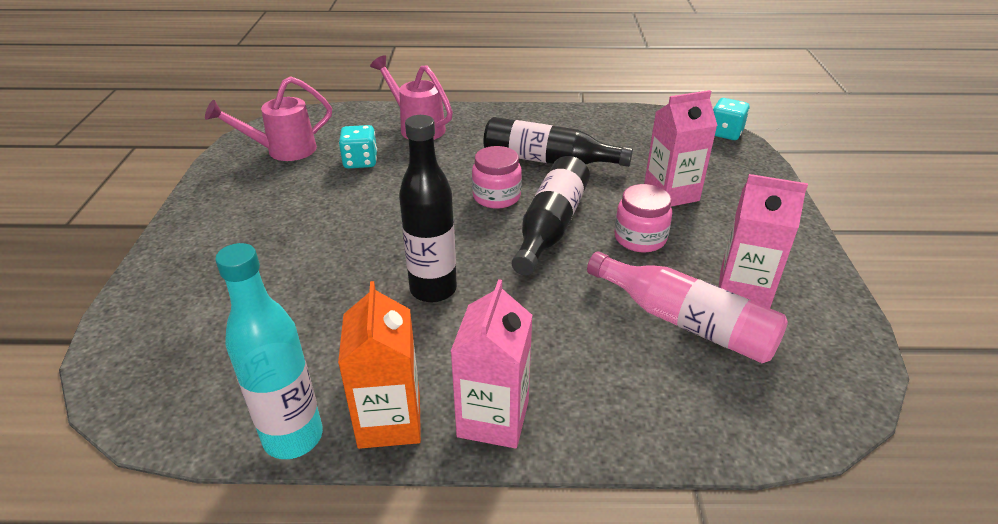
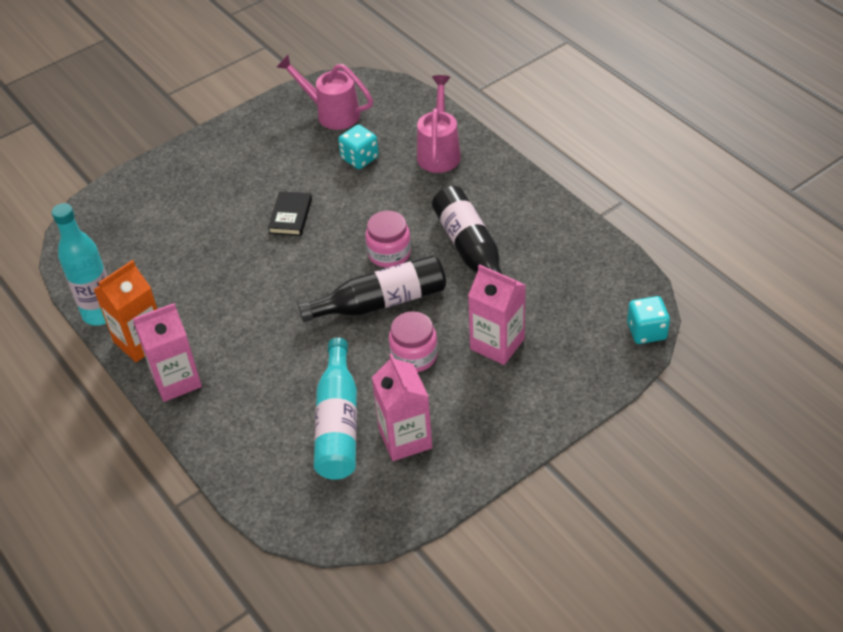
camera: 55 degrees right, 10 degrees up
black bottle [399,115,457,302] -> none
pink bottle [587,251,788,363] -> turquoise bottle [314,338,357,480]
none -> black book [268,191,312,236]

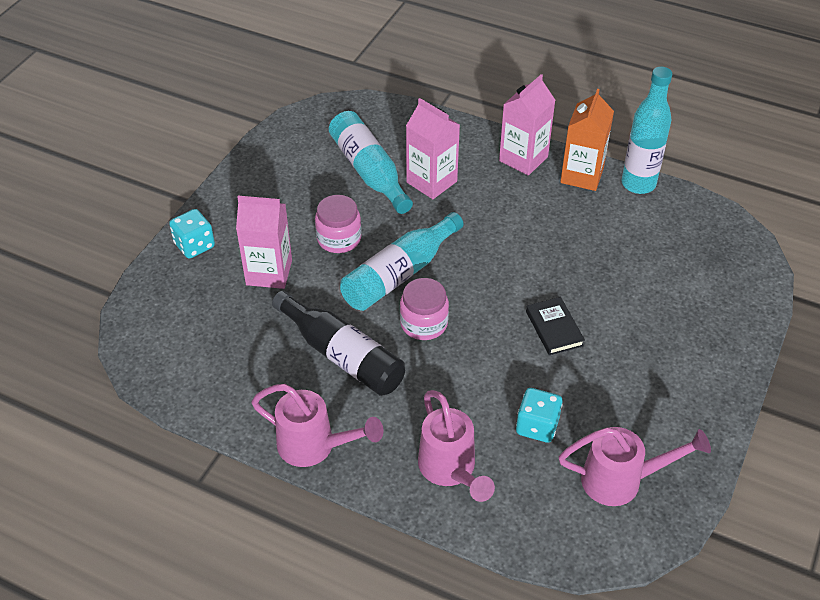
camera: 150 degrees right, 0 degrees up
black bottle [298,255,446,322] -> turquoise bottle [340,212,463,311]
pink carton [372,353,432,461] -> pink carton moved to [406,98,460,199]
turquoise dice [627,296,670,344] -> turquoise dice moved to [169,209,215,259]
none -> pink watering can [251,384,384,467]

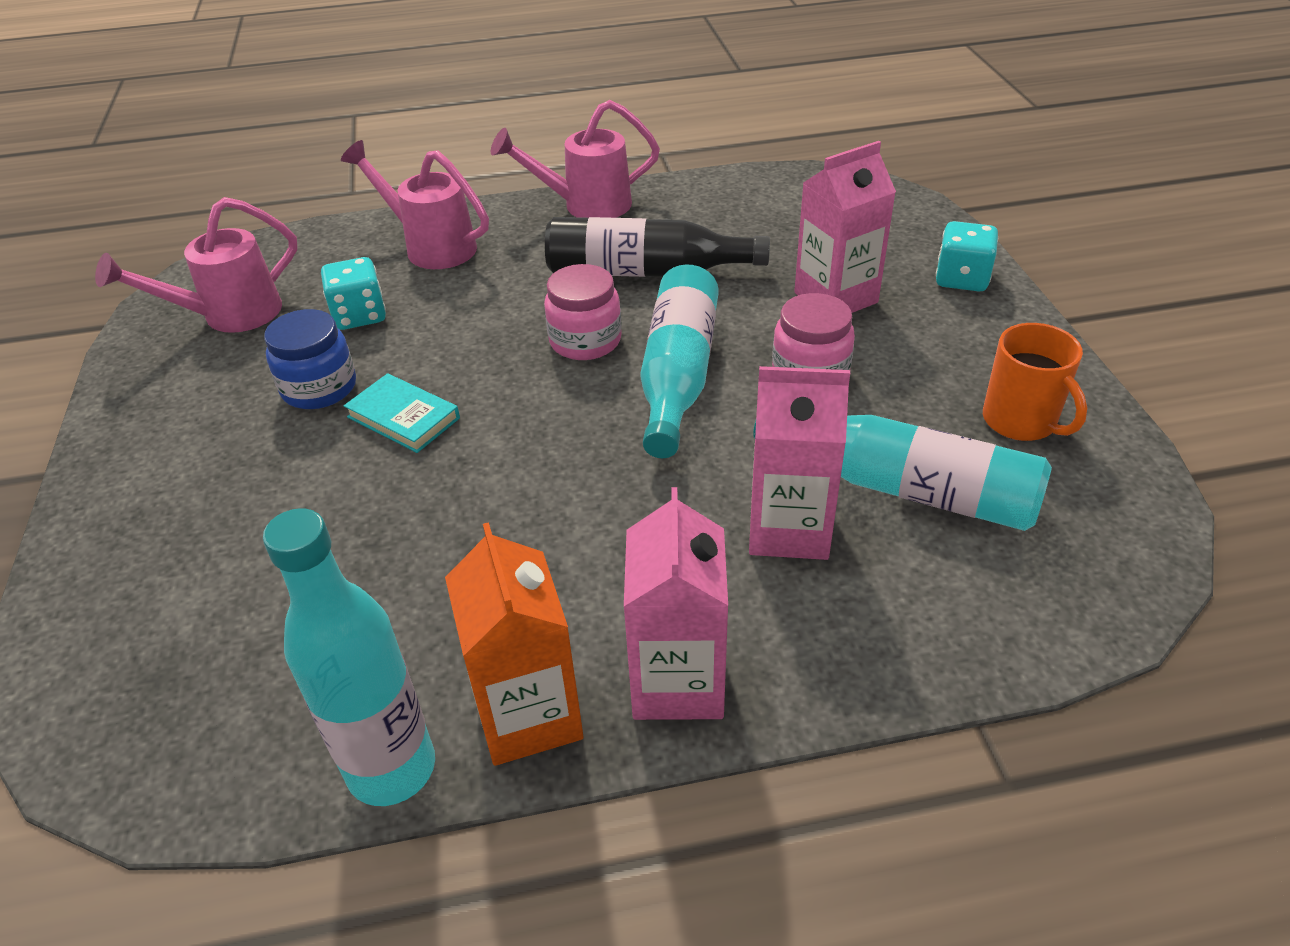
camera: 145 degrees right, 5 degrees down
black book [526,297,585,355] -> turquoise book [344,373,460,453]
none -> blue jar [264,309,356,409]
none -> orange mug [983,323,1087,441]

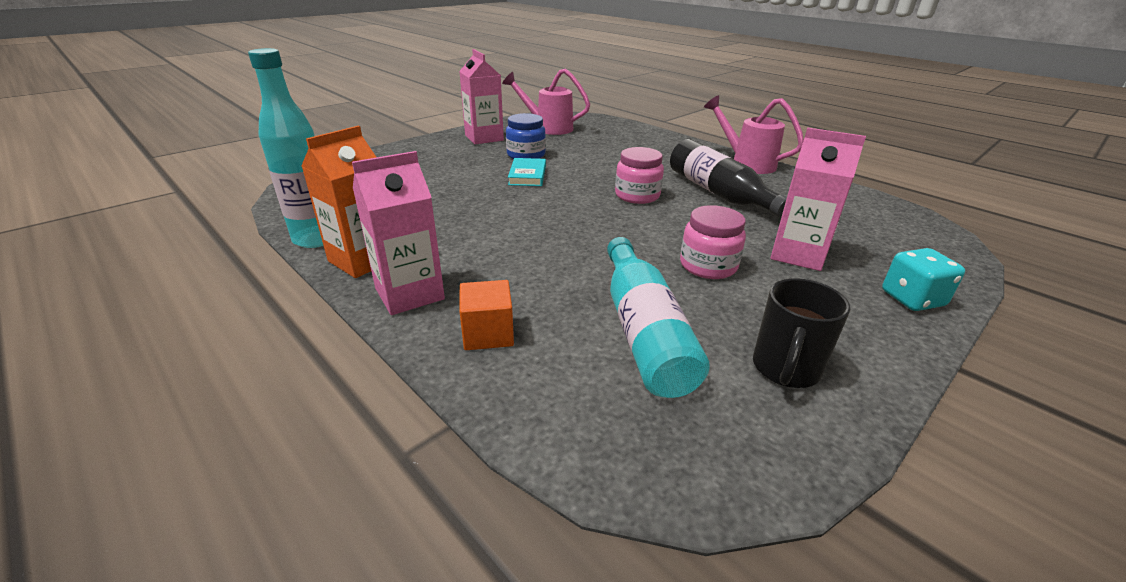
camera: 55 degrees right, 10 degrees down
turquoise dice [321,257,386,330] -> none
pink watering can [341,140,489,269] -> none
turquoise bottle [640,264,719,458] -> none
pink carton [749,366,850,560] -> pink carton moved to [459,49,504,144]
orange mug [983,323,1087,441] -> black mug [753,278,850,388]
none -> orange cube [459,280,514,350]

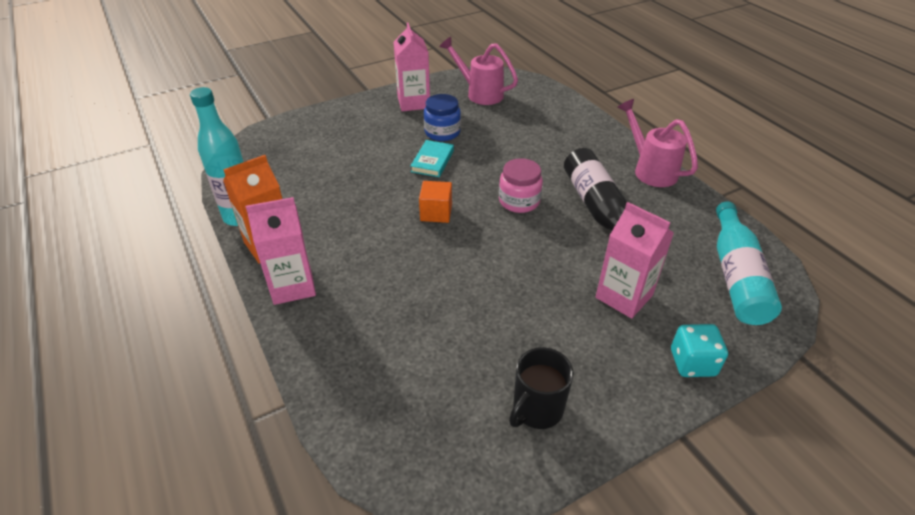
camera: 15 degrees right, 10 degrees up
orange cube [459,280,514,350] -> orange cube moved to [419,181,452,223]
turquoise bottle [607,237,710,398] -> turquoise bottle moved to [716,202,782,325]
pink jar [680,205,746,279] -> none

